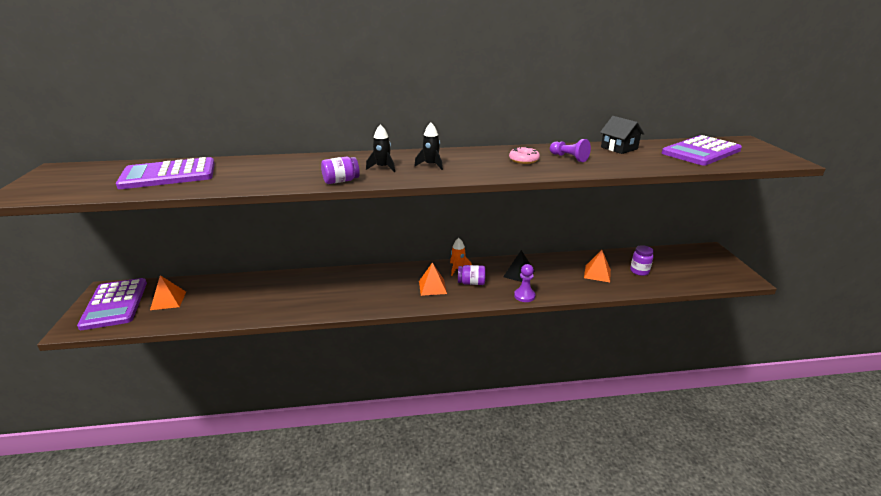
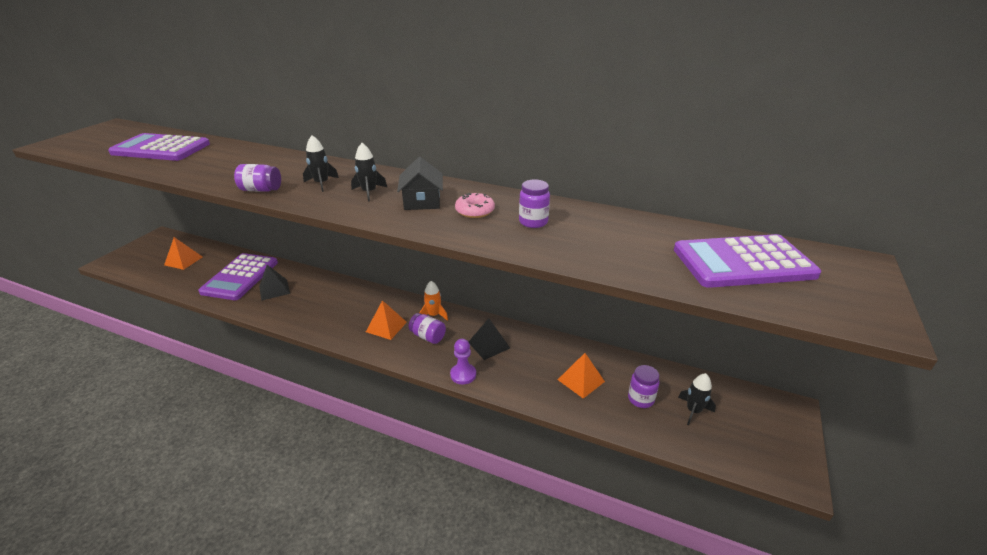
camera: 30 degrees right, 5 degrees up
purple calculator [77,278,147,330] -> purple calculator moved to [198,253,278,300]
purple pawn [550,139,591,162] -> purple jar [519,179,550,228]
black house [600,116,645,154] -> black house moved to [397,157,443,210]
none -> black pyramid [259,265,290,301]
none -> black rocket [678,373,716,425]

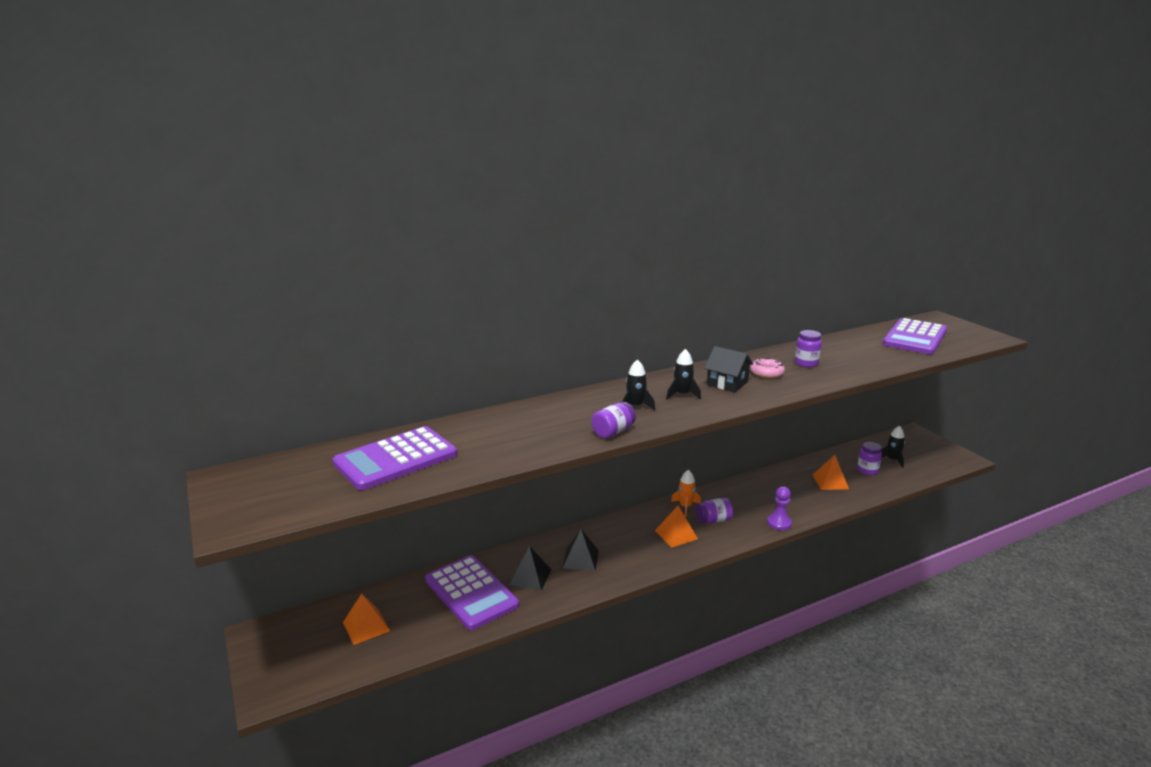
camera: 50 degrees left, 10 degrees down
black pyramid [469,318,510,360] -> black pyramid moved to [563,529,599,571]

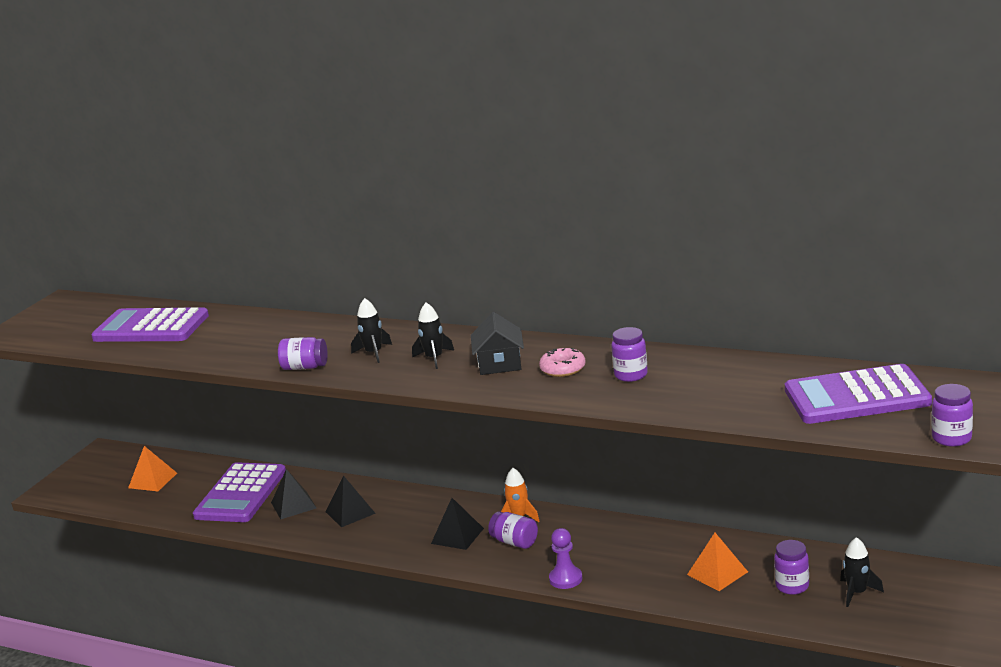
camera: 55 degrees right, 0 degrees up
orange pyramid [655,506,698,548] -> black pyramid [431,498,484,550]
none -> purple jar [932,384,973,447]

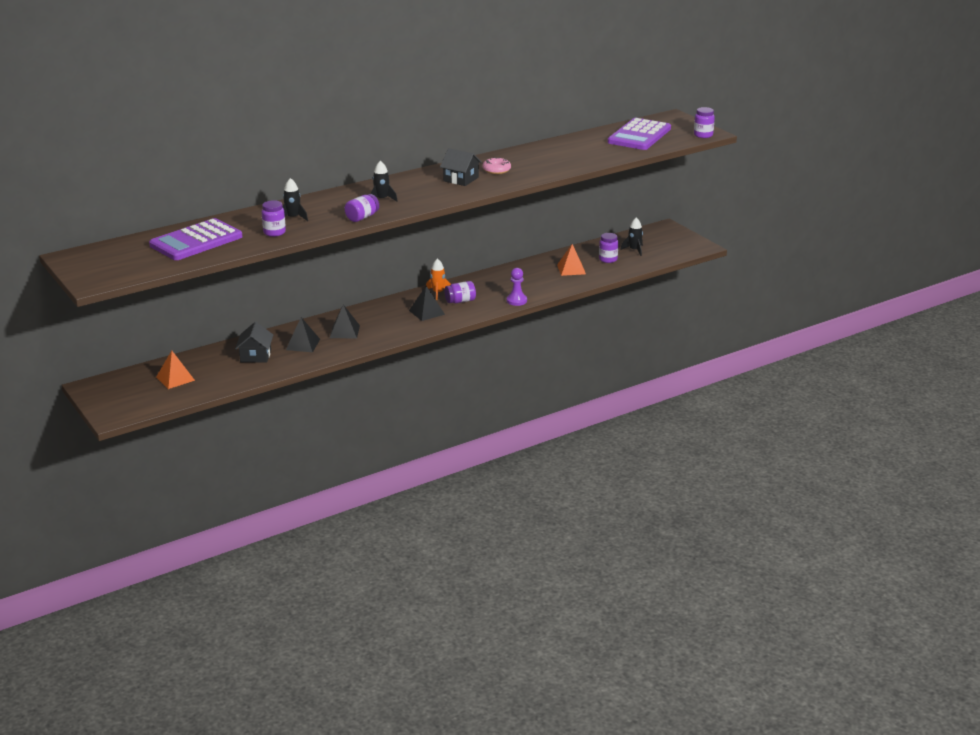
camera: 60 degrees left, 5 degrees up
purple calculator [193,462,286,522] -> black house [235,322,273,363]
black rocket [412,302,454,369] -> black rocket moved to [282,178,308,221]
purple jar [611,327,648,382] -> purple jar moved to [262,200,286,237]

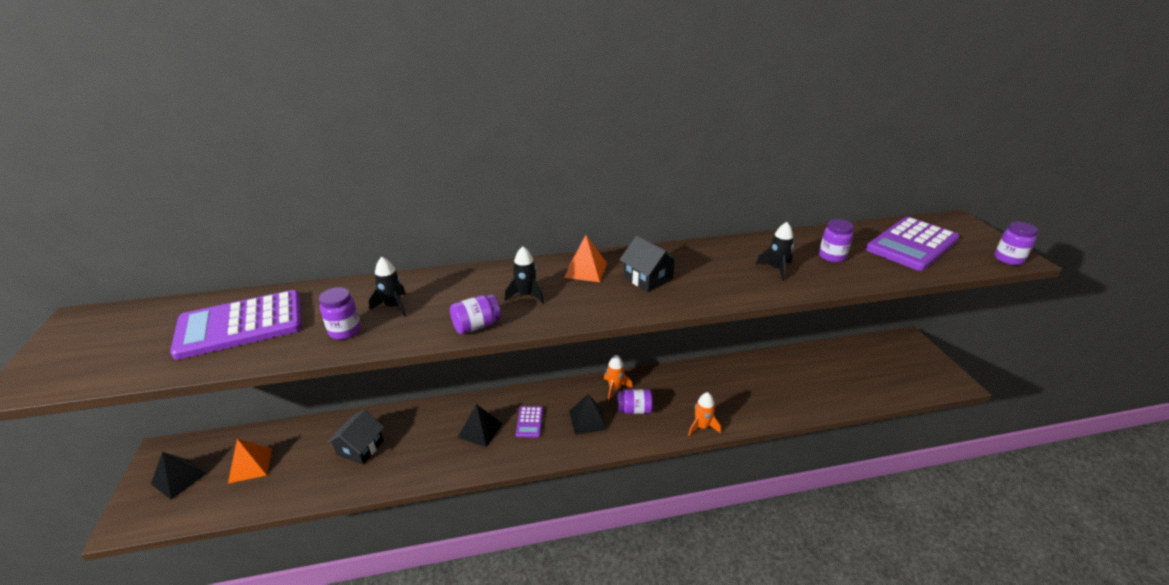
camera: 20 degrees right, 5 degrees up
black pyramid [286,317,320,352] -> black pyramid moved to [151,452,207,500]
pink donut [483,157,511,174] -> none
purple pawn [507,268,527,306] -> orange rocket [688,392,721,436]
orange pyramid [557,244,586,276] -> orange pyramid moved to [564,235,607,282]
purple jar [599,233,618,263] -> purple jar moved to [819,219,854,262]
black rocket [620,217,643,256] -> black rocket moved to [756,222,794,281]
none -> purple calculator [516,406,543,438]

